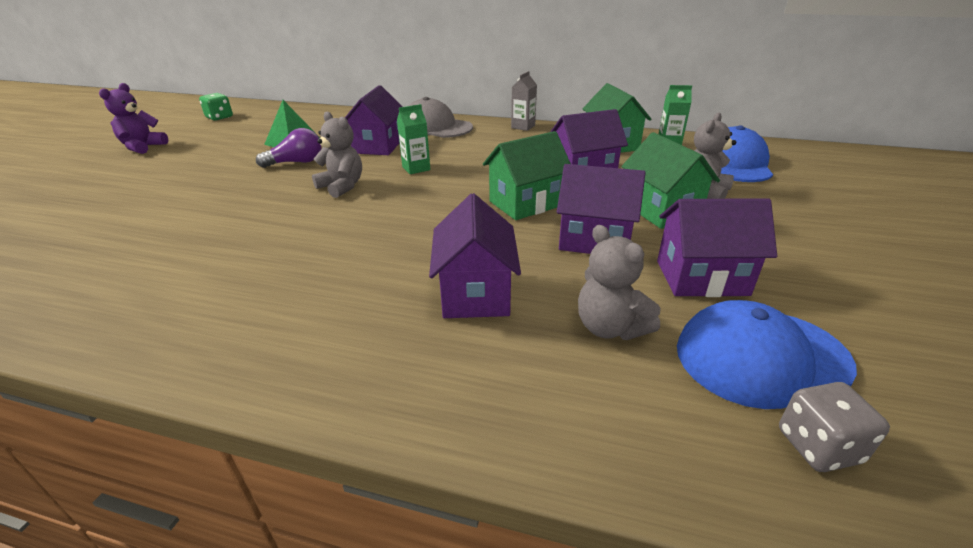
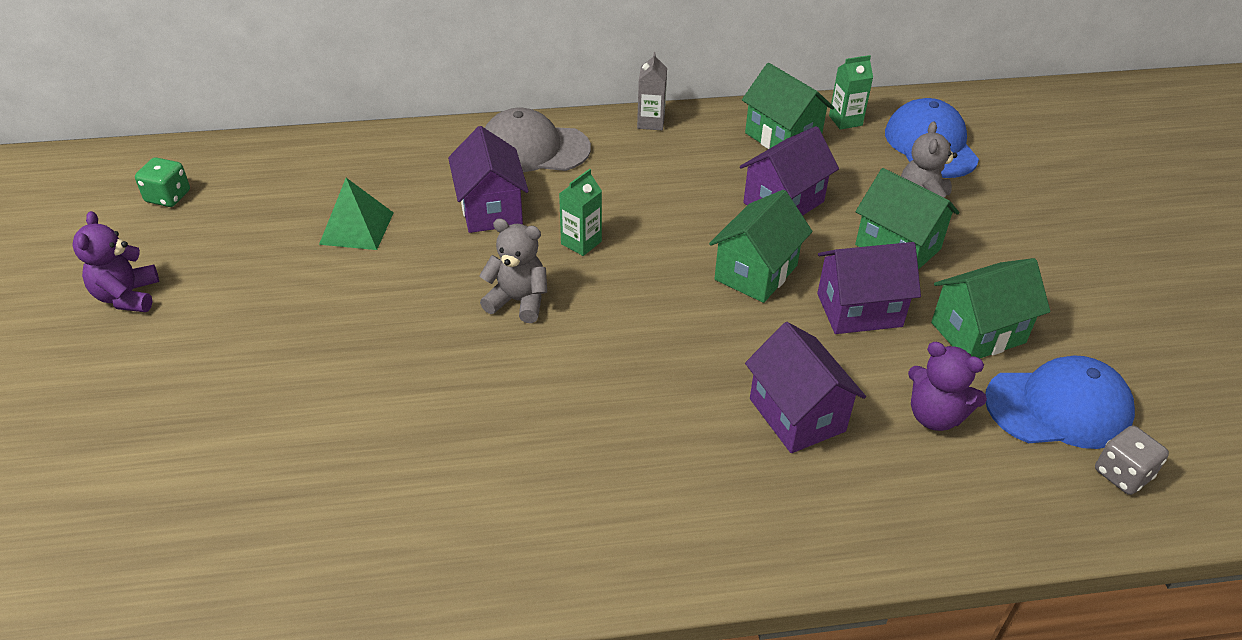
camera: 25 degrees left, 10 degrees up
purple light bulb [256,128,321,168] -> none
grey teddy bear [578,225,661,340] -> purple teddy bear [908,342,987,431]
purple house [657,198,777,297] -> green house [931,258,1050,358]
blue cap [677,300,857,409] -> blue cap turned 150 degrees counterclockwise [985,355,1135,449]

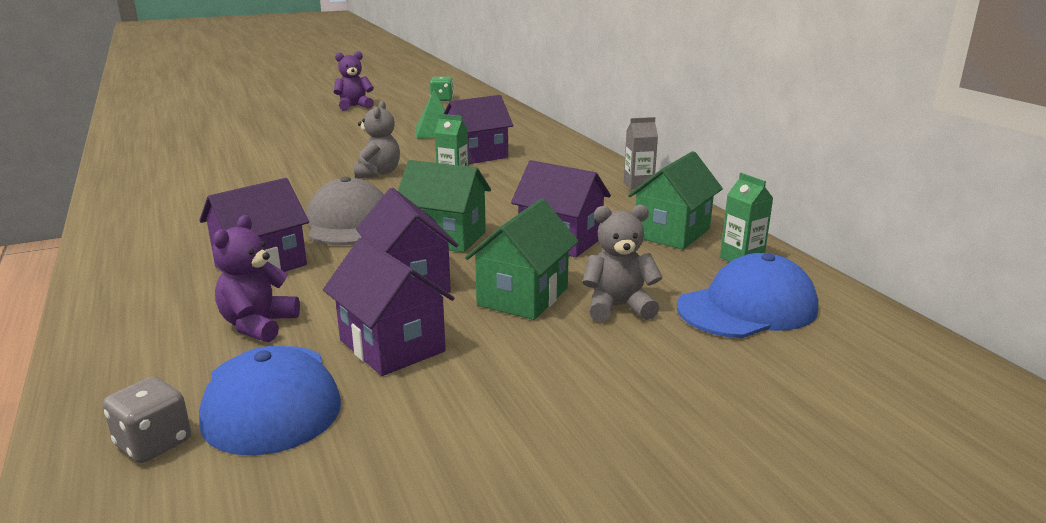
camera: 75 degrees right, 20 degrees down
grey cap [485,108,591,172] -> grey cap moved to [306,176,384,245]
green house [931,258,1050,358] -> purple house [323,237,454,376]

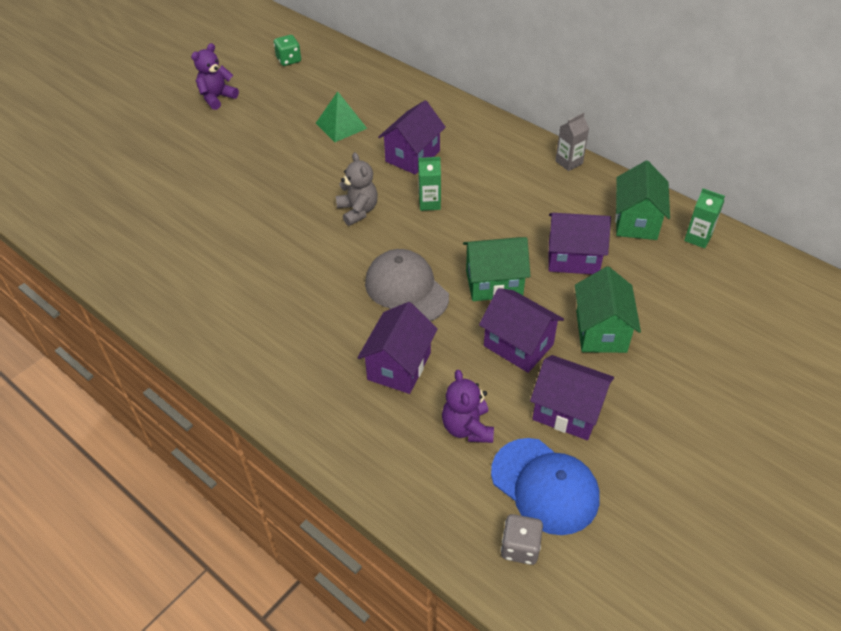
camera: 25 degrees left, 25 degrees up
grey teddy bear [582,205,663,322] -> none
blue cap [677,253,818,338] -> none

